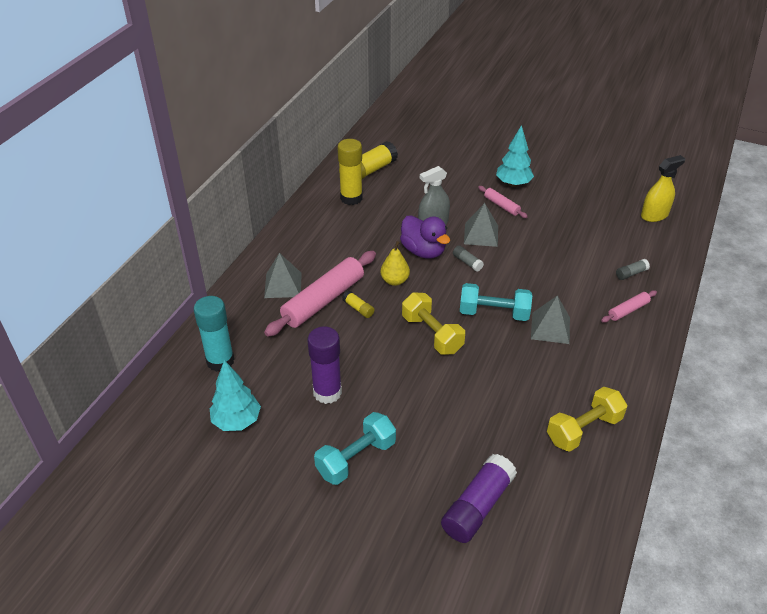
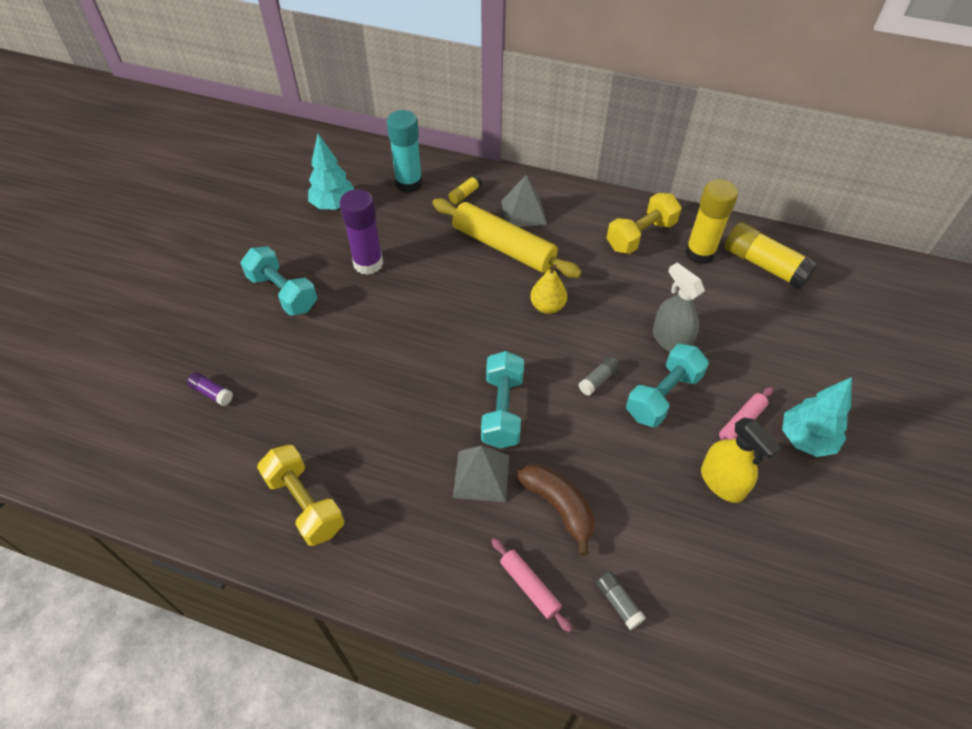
camera: 85 degrees right, 10 degrees up
pink rolling pin [264,251,376,337] -> yellow rolling pin [432,198,582,278]
yellow glue stick [342,291,374,318] -> yellow glue stick moved to [448,175,482,205]
purple duck [400,215,450,259] -> none
yellow dumbbell [402,293,465,355] -> yellow dumbbell moved to [606,193,681,254]
purple glue stick [441,454,517,543] -> purple glue stick [187,372,233,406], size x0.47
grey pyramid [464,203,498,247] -> turquoise dumbbell [626,344,709,427]
yellow spray bottle [641,155,685,222] -> yellow spray bottle moved to [701,417,781,503]
none -> brown banana [517,464,595,556]

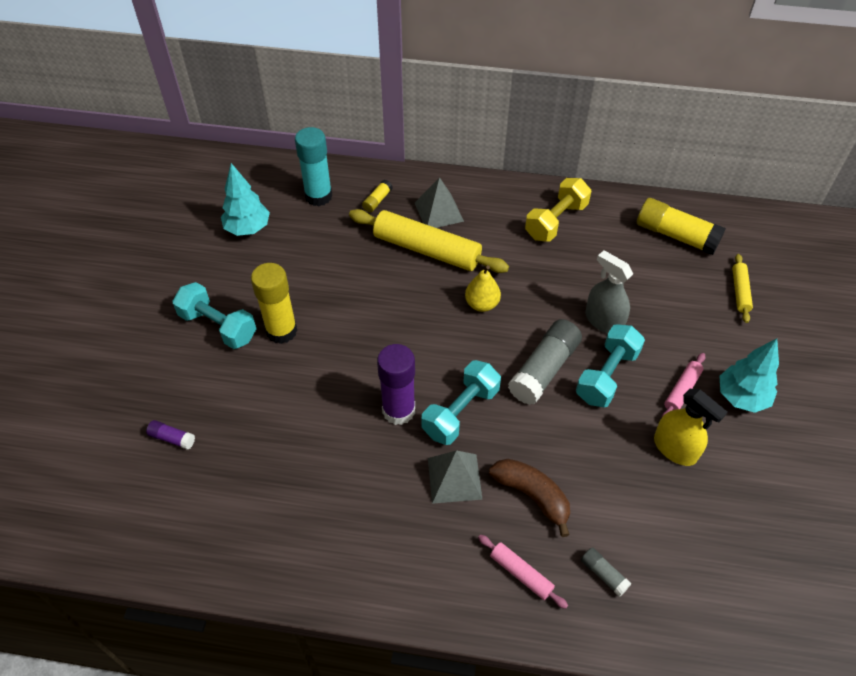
camera: 10 degrees left, 0 degrees up
yellow dumbbell [257,445,344,546] -> none
purple glue stick [340,189,383,275] -> purple glue stick moved to [377,344,415,425]
turquoise dumbbell [481,351,524,448] -> turquoise dumbbell turned 45 degrees clockwise [421,360,501,445]
grey glue stick [579,357,619,396] -> grey glue stick [508,319,582,405], size x2.12
yellow glue stick [685,179,738,264] -> yellow glue stick moved to [251,263,298,344]
none -> yellow rolling pin [732,254,753,323]

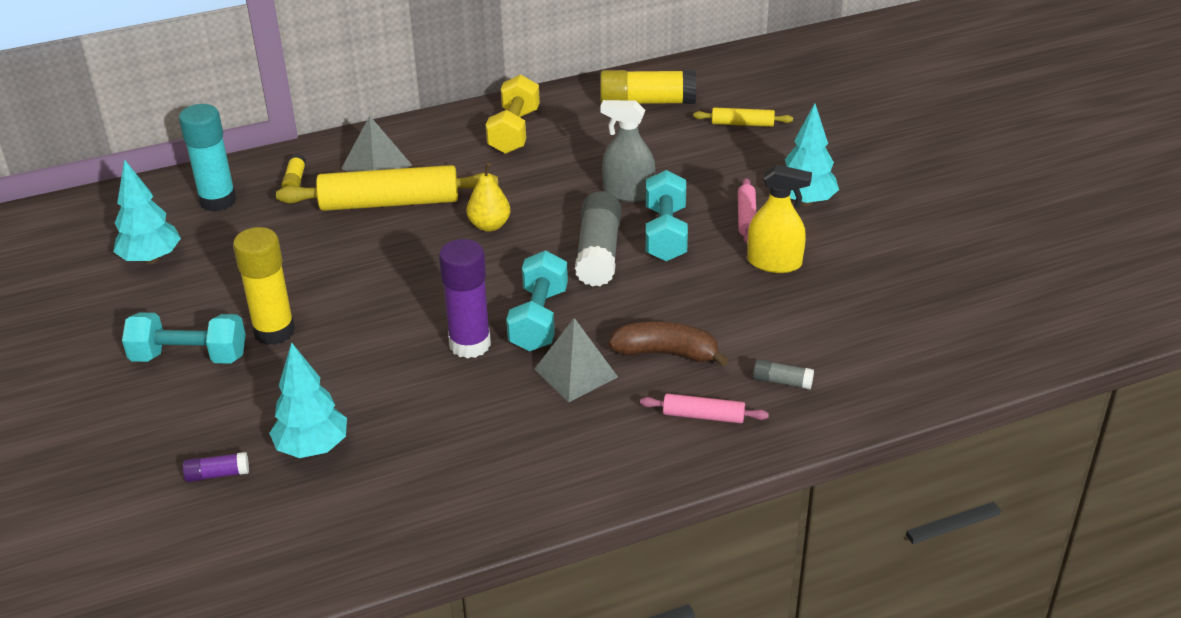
camera: 30 degrees left, 15 degrees down
yellow rolling pin [732,254,753,323] -> yellow rolling pin turned 60 degrees counterclockwise [693,108,793,127]
none -> turquoise tree [269,342,347,458]

